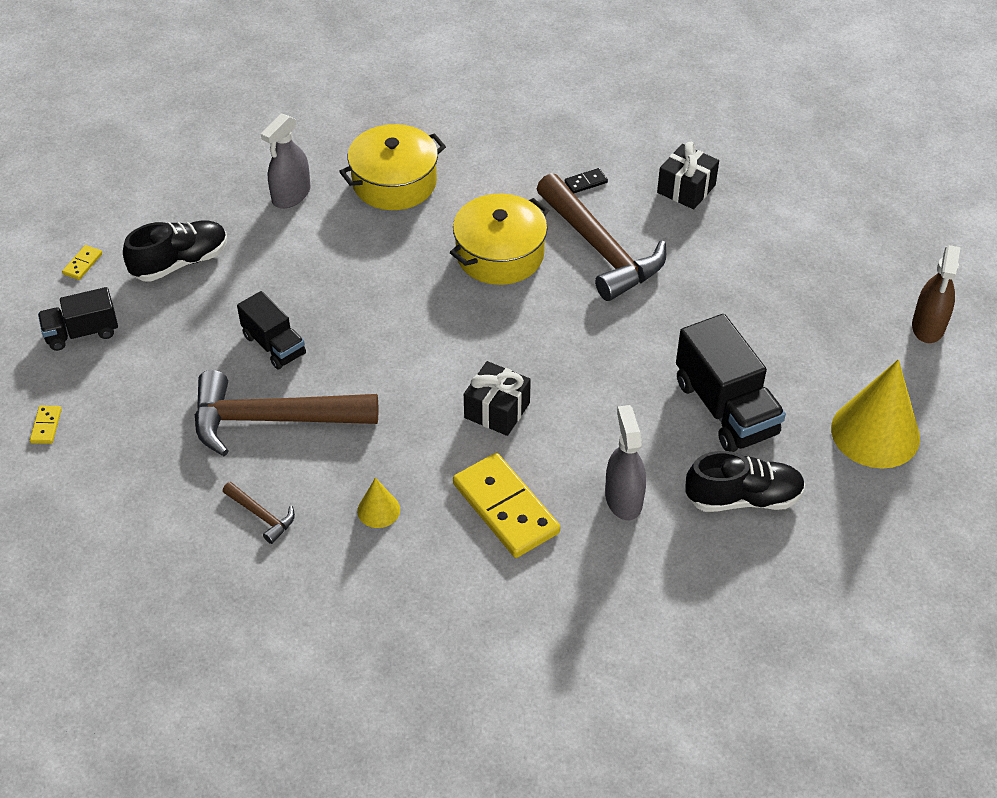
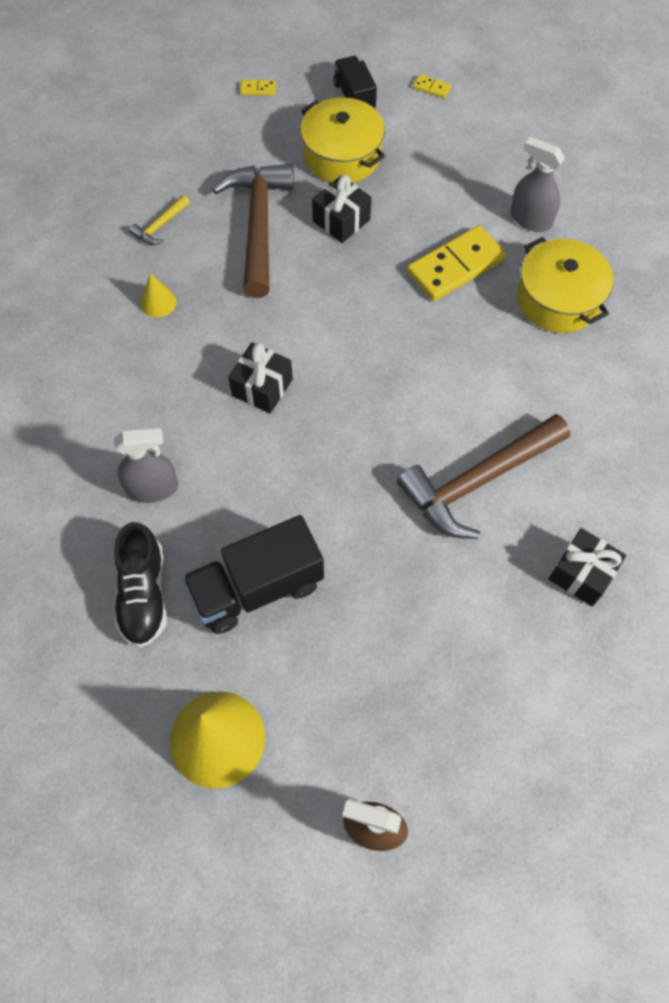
camera: 90 degrees right, 15 degrees up
black shoe [123,220,227,282] -> none
brown hammer [223,482,295,544] -> yellow hammer [129,195,190,245]
black truck [237,291,306,369] -> black gift [312,175,371,243]
yellow pot [450,194,549,285] -> yellow pot moved to [300,97,385,183]
yellow domino [453,453,560,558] -> yellow domino moved to [407,225,507,301]
black domino [565,168,608,193] -> none

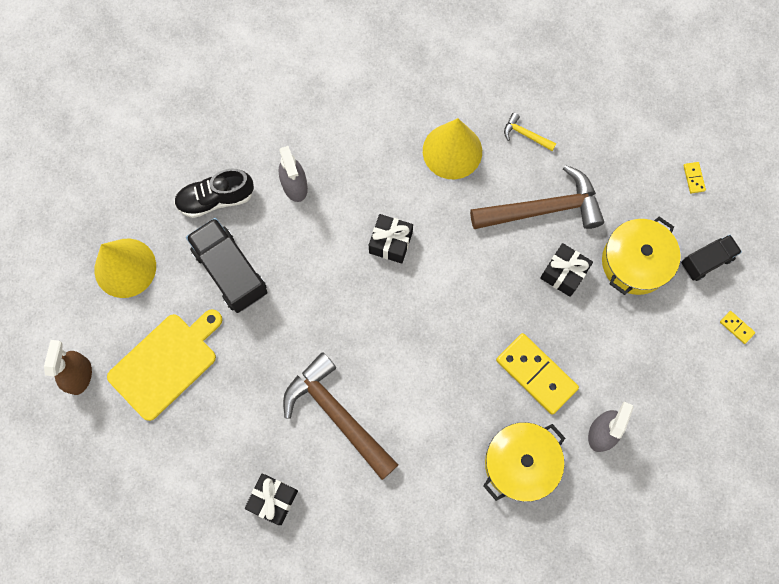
camera: 80 degrees right, 10 degrees up
yellow cone [141,273,177,317] -> yellow cone [423,118,482,179], size x2.13
yellow domino [413,74,451,98] -> yellow domino turned 60 degrees counterclockwise [720,311,755,344]
none -> yellow cutting board [107,309,222,421]

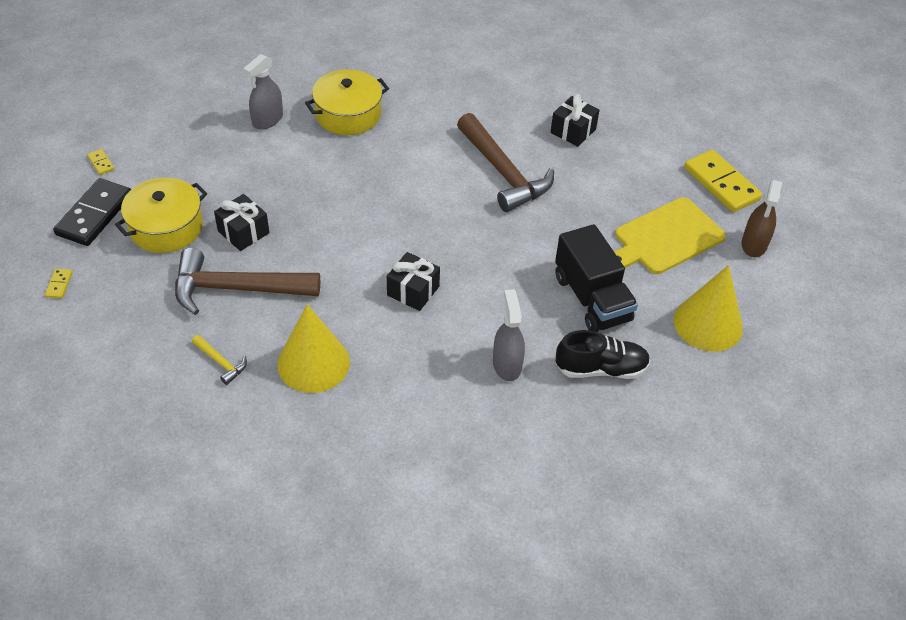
camera: 170 degrees left, 25 degrees down
yellow domino [496,333,579,415] -> yellow domino moved to [684,150,762,212]
black truck [681,235,742,281] -> black domino [53,178,131,246]

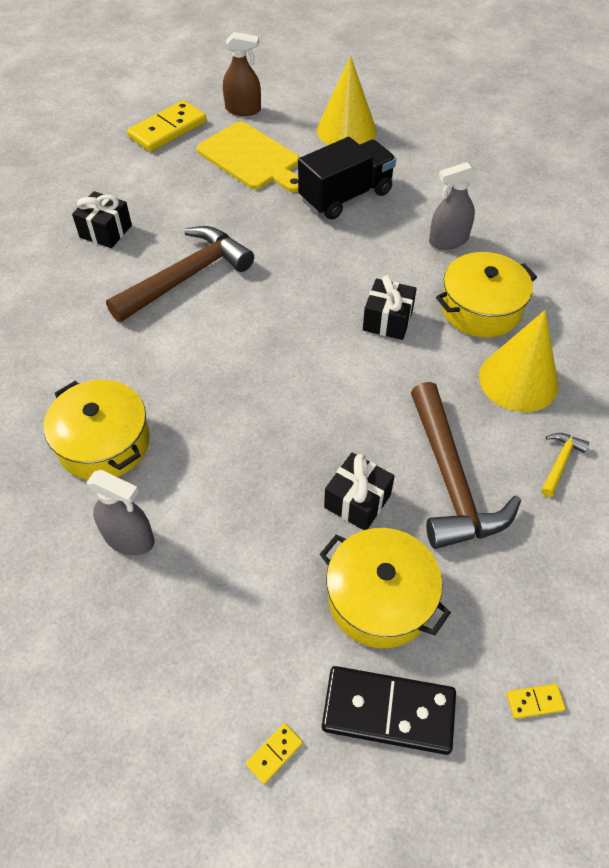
camera: 100 degrees left, 5 degrees up
black shoe [556,330,650,379] -> none
none -> yellow pot [436,252,537,338]

